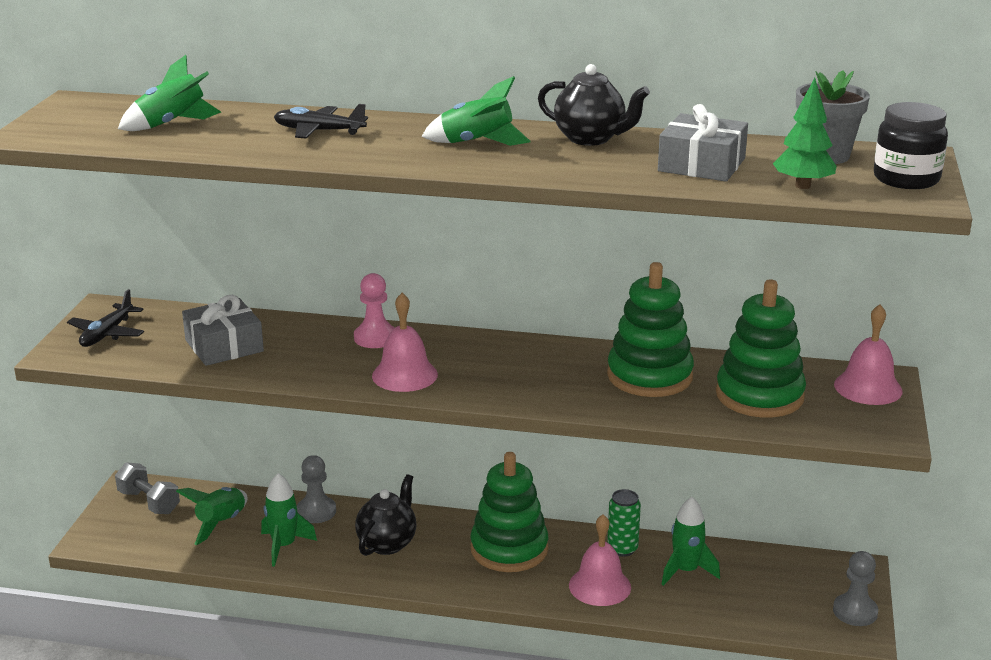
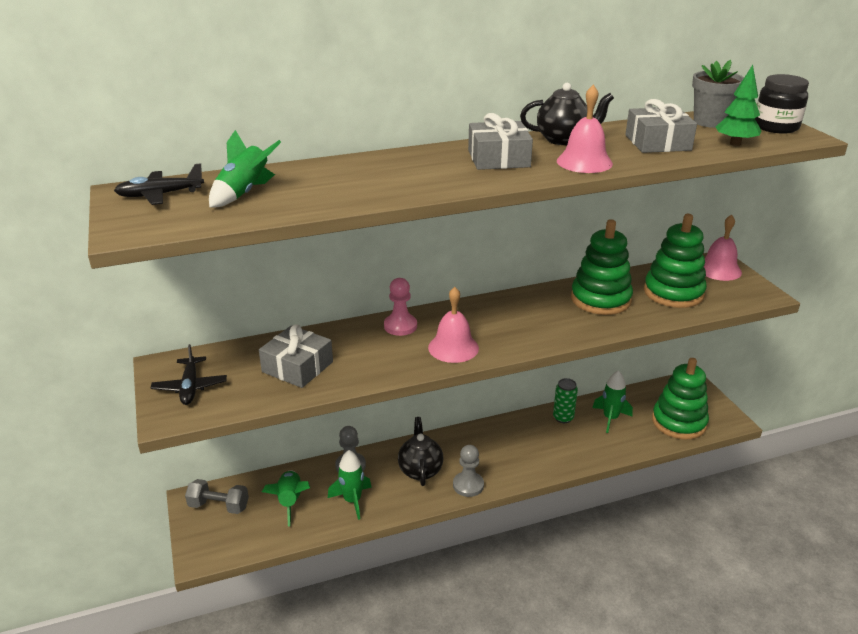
camera: 30 degrees left, 5 degrees up
black plane [274,104,368,139] -> black plane moved to [114,163,204,205]
green rocket [421,76,531,146] -> grey gift [468,113,533,170]
green stacking toy [470,452,548,572] -> green stacking toy moved to [652,358,709,440]
pink bell [569,514,631,606] -> pink bell moved to [557,85,613,173]
grey pawn [833,551,878,626] -> grey pawn moved to [453,445,484,497]

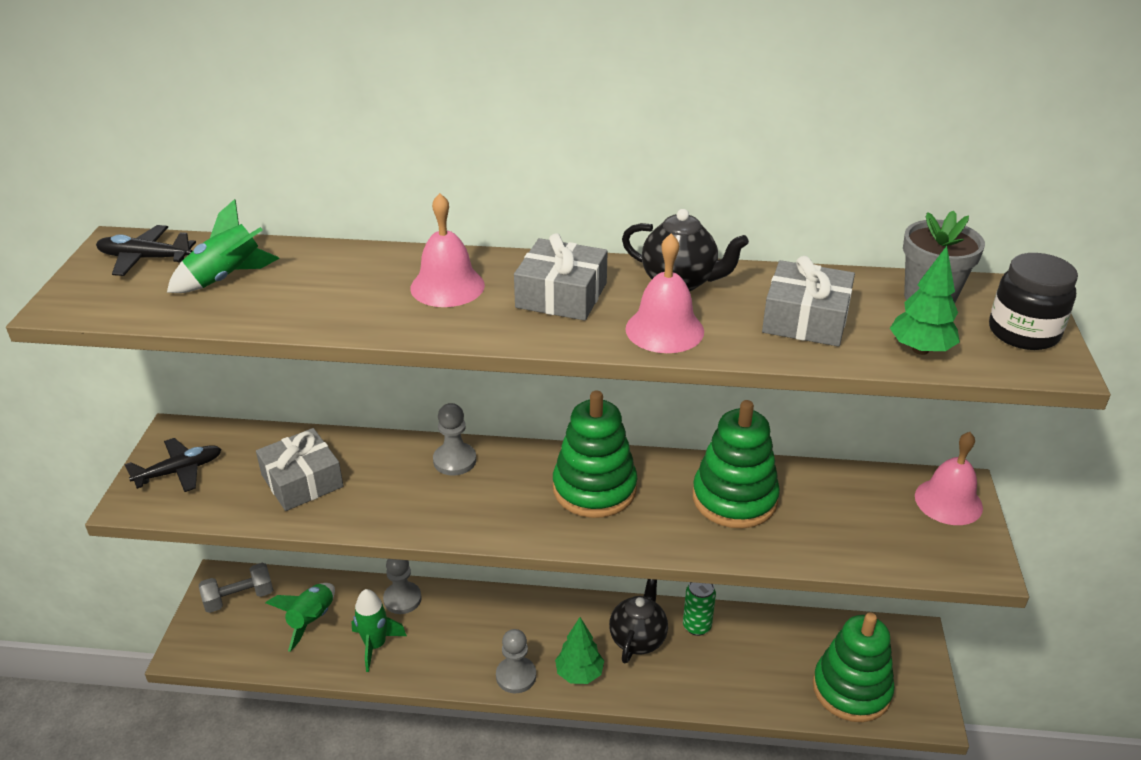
camera: 25 degrees right, 5 degrees up
black plane [151,344,227,405] -> black plane turned 135 degrees counterclockwise [124,438,221,492]
grey dumbbell [185,479,249,514] -> grey dumbbell turned 60 degrees counterclockwise [199,563,273,613]
pink pawn [384,278,417,336] -> grey pawn [433,403,476,476]
black teapot [398,417,443,486] -> black teapot moved to [609,579,668,663]
pink bell [428,287,479,363] -> pink bell moved to [410,193,485,307]
green rocket [592,370,633,433] -> none
green stacking toy [644,214,707,308] -> green stacking toy moved to [553,390,637,518]
none -> green tree [555,617,604,684]

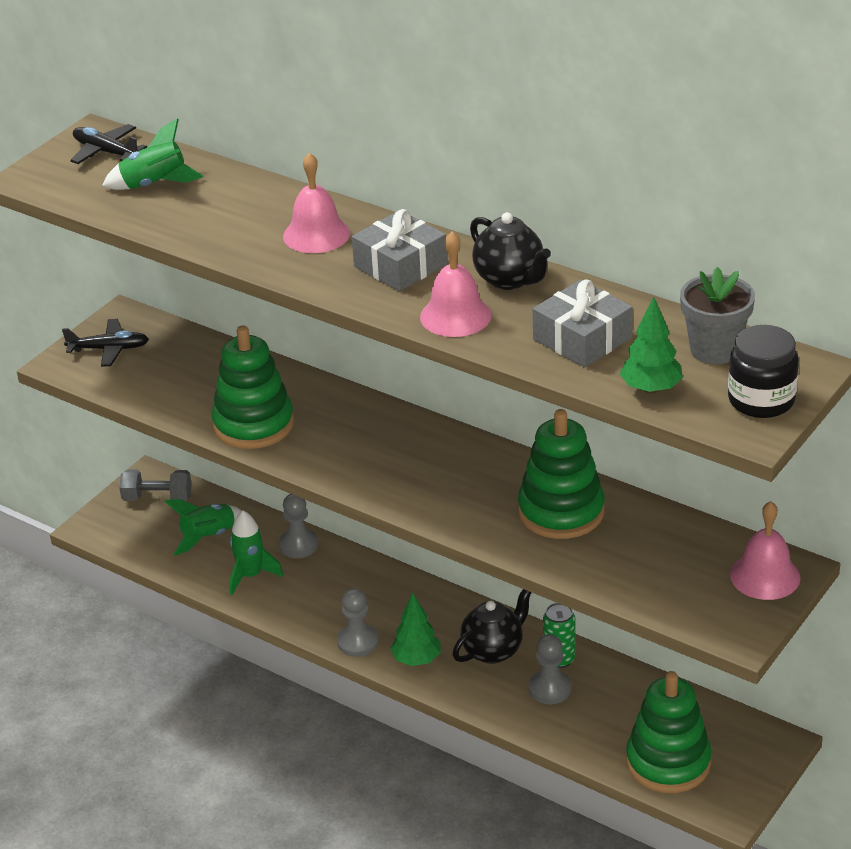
camera: 30 degrees right, 0 degrees up
grey gift [256,428,343,511] -> none
grey pawn [433,403,476,476] -> grey pawn moved to [529,634,571,705]
green stacking toy [553,390,637,518] -> green stacking toy moved to [211,325,294,449]

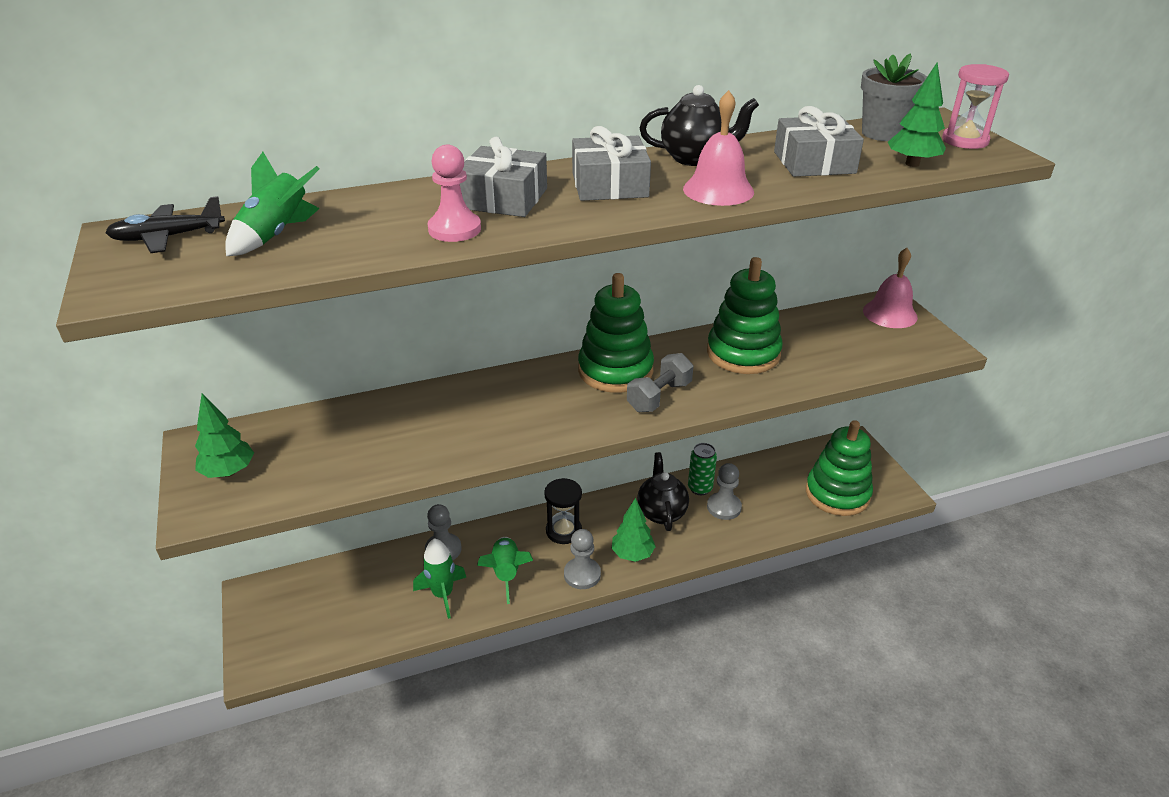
camera: 55 degrees left, 0 degrees up
black plane [62,319,149,367] -> green tree [195,393,254,478]
grey dumbbell [119,470,192,501] -> grey dumbbell moved to [627,353,693,412]
green rocket [164,499,242,556] -> green rocket moved to [477,537,533,604]
green stacking toy [211,325,294,449] -> green stacking toy moved to [578,273,654,393]
pink bell [283,153,350,253] -> grey gift [460,137,547,217]
black jar [728,325,799,418] -> pink hourglass [942,64,1009,149]
none -> pink pawn [428,144,481,242]
none -> black hourglass [544,478,582,544]

